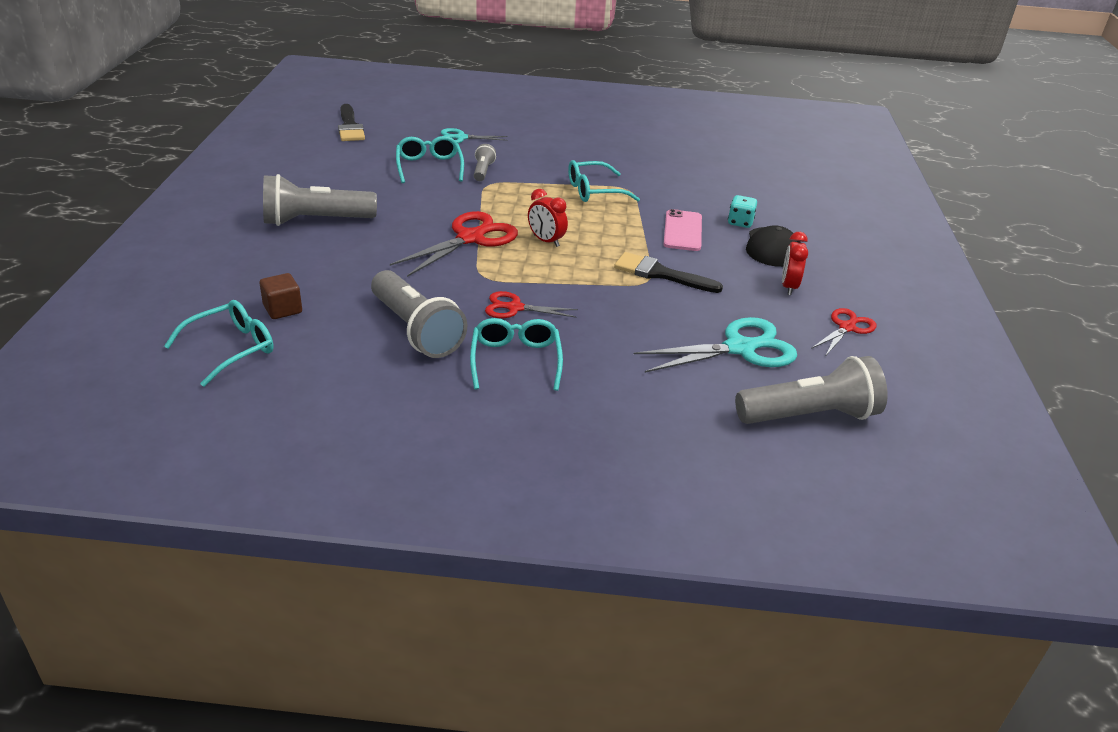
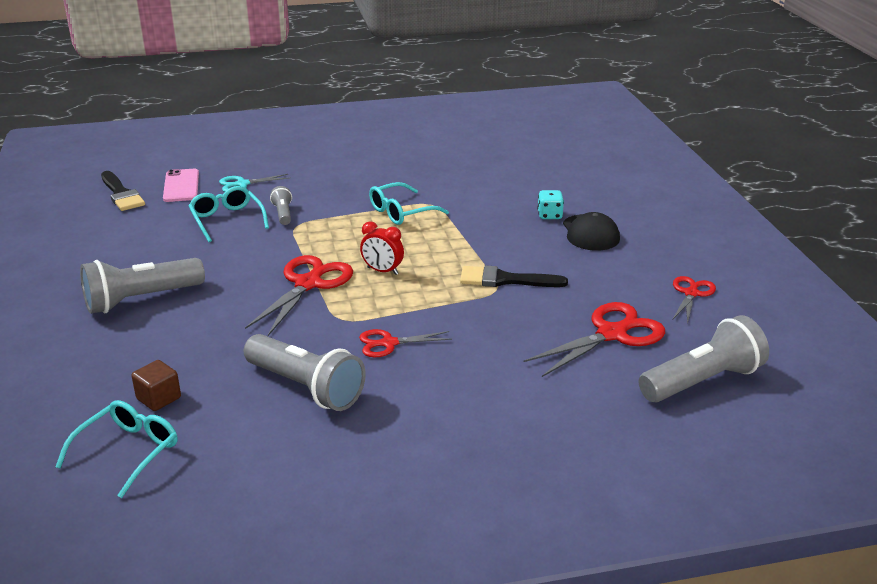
camera: 15 degrees left, 5 degrees down
turquoise glasses [470,318,563,391] -> none
turquoise scissors [634,317,797,373] -> red scissors [524,302,665,377]
pink phone [663,209,702,251] -> pink phone moved to [163,169,199,202]
red clock [782,232,808,295] -> none

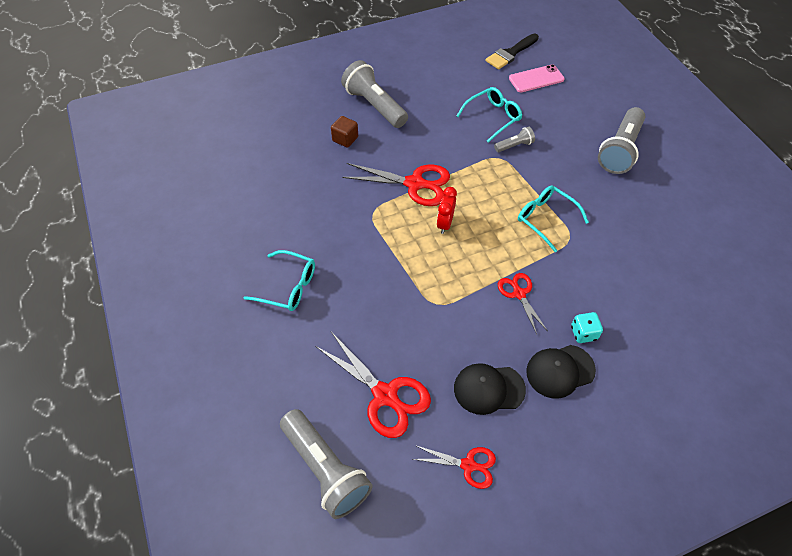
camera: 80 degrees right, 25 degrees up
turquoise glasses [55,400,178,498] -> turquoise glasses moved to [244,250,315,311]
brown cube [131,360,181,411] -> brown cube moved to [331,116,358,148]
turquoise scissors [219,174,289,192] -> none
grey flashlight [243,334,366,411] -> grey flashlight moved to [598,107,645,174]
red scissors [359,329,452,357] -> red scissors moved to [498,273,547,334]
black brush [460,265,568,287] -> none
none -> black cap [454,363,526,415]

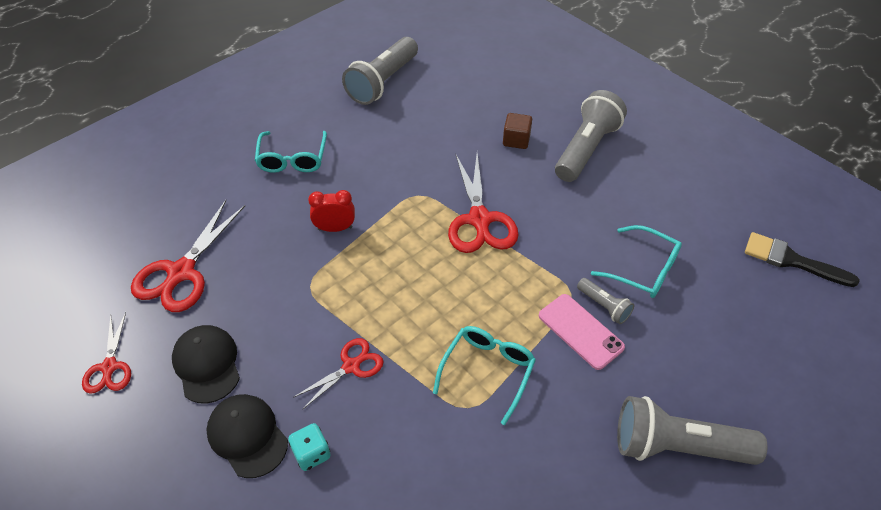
camera: 70 degrees right, 5 degrees down
grey flashlight [280,409,373,519] -> grey flashlight moved to [342,37,418,105]
red clock [437,187,457,234] -> red clock moved to [308,190,355,232]
pink phone [509,64,565,92] -> pink phone moved to [539,294,625,370]

